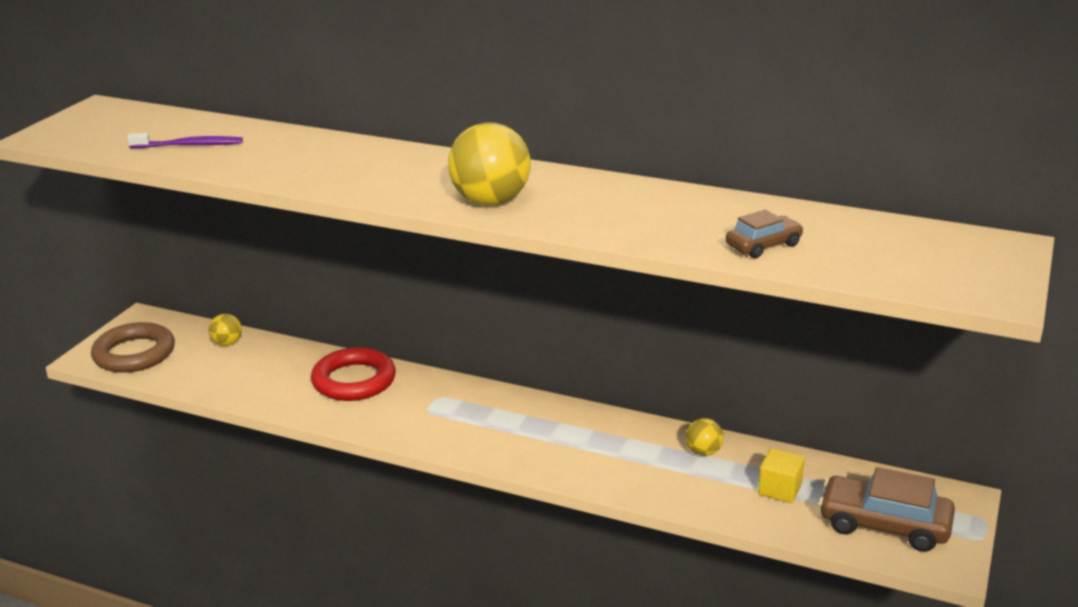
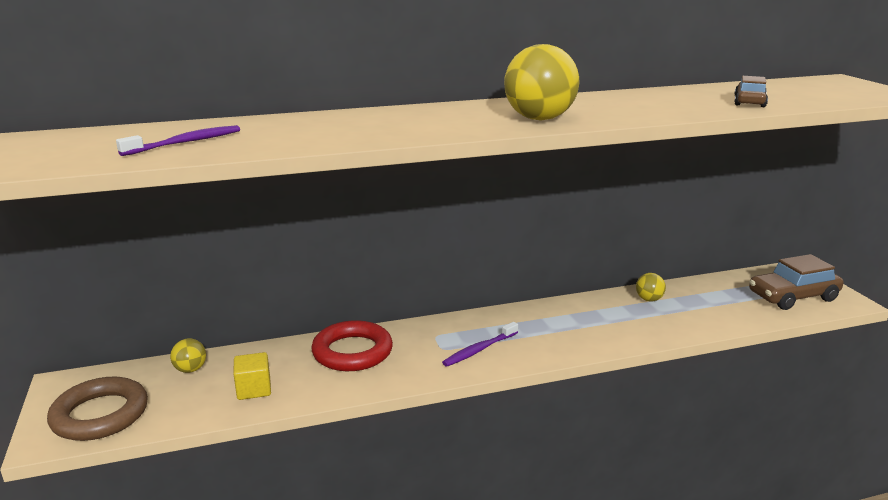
camera: 40 degrees left, 5 degrees down
yellow cube [758,448,805,503] -> yellow cube moved to [233,352,271,400]
none -> purple toothbrush [442,322,518,367]

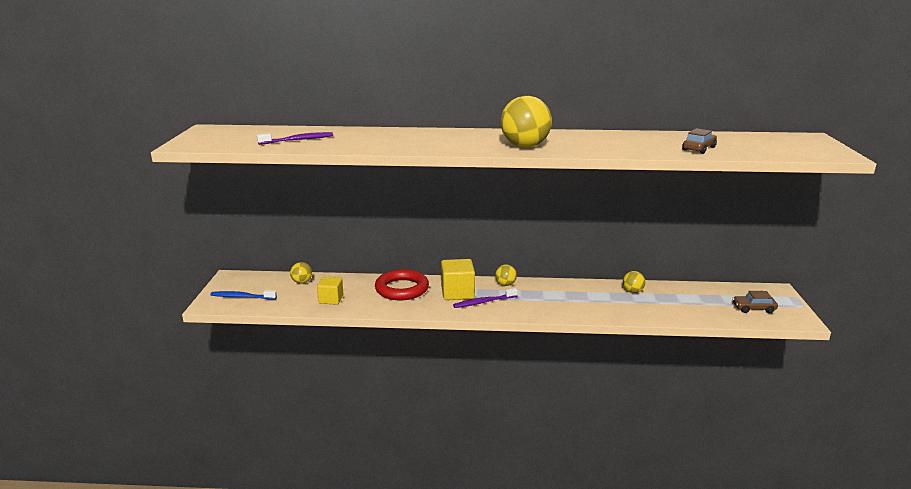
camera: 20 degrees right, 0 degrees up
brown ring [47,376,148,441] -> blue toothbrush [210,290,277,299]
brown car [749,254,844,310] -> brown car [732,291,778,313], size x0.56
none -> yellow cube [441,259,475,300]
none -> yellow ball [495,264,517,286]

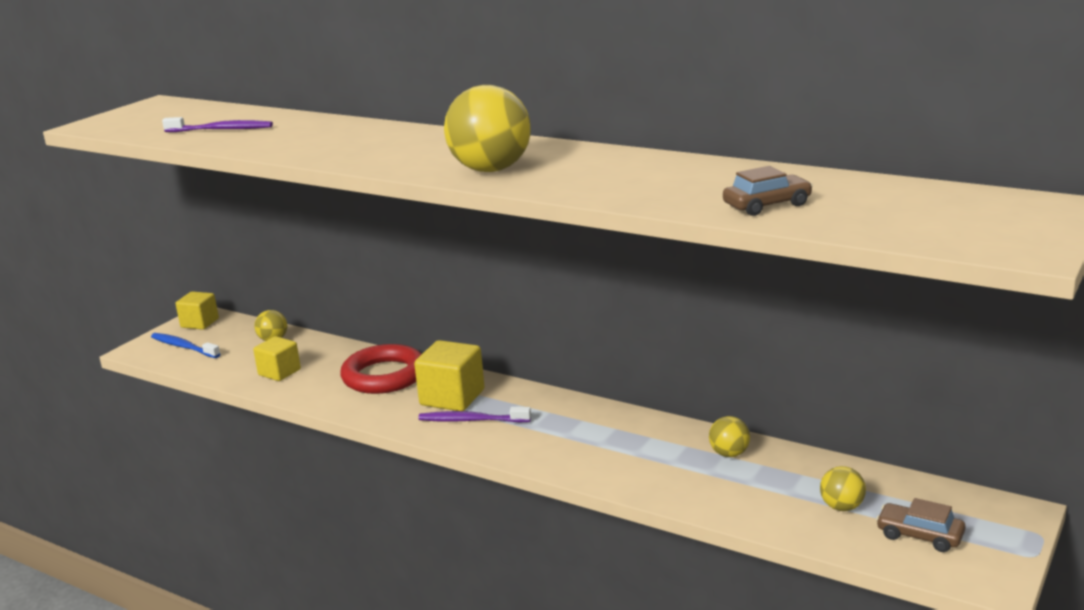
camera: 30 degrees right, 0 degrees up
yellow ball [495,264,517,286] -> yellow ball moved to [820,466,866,511]
none -> yellow cube [176,291,219,330]

